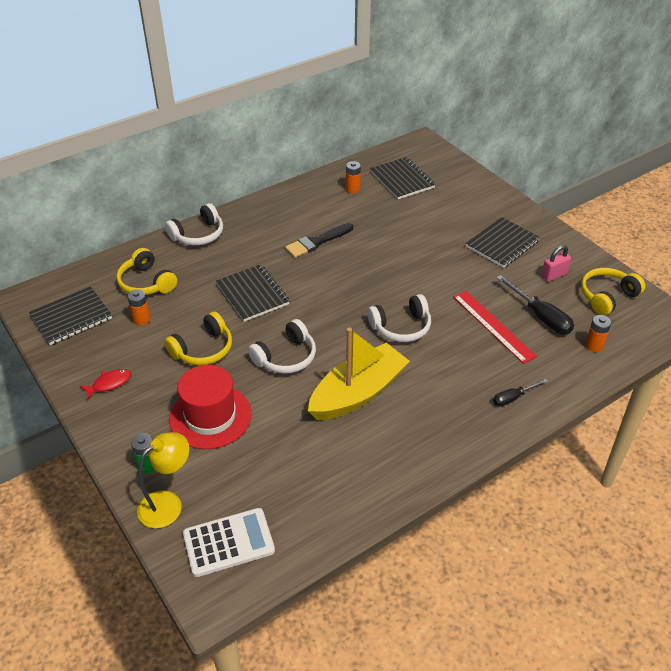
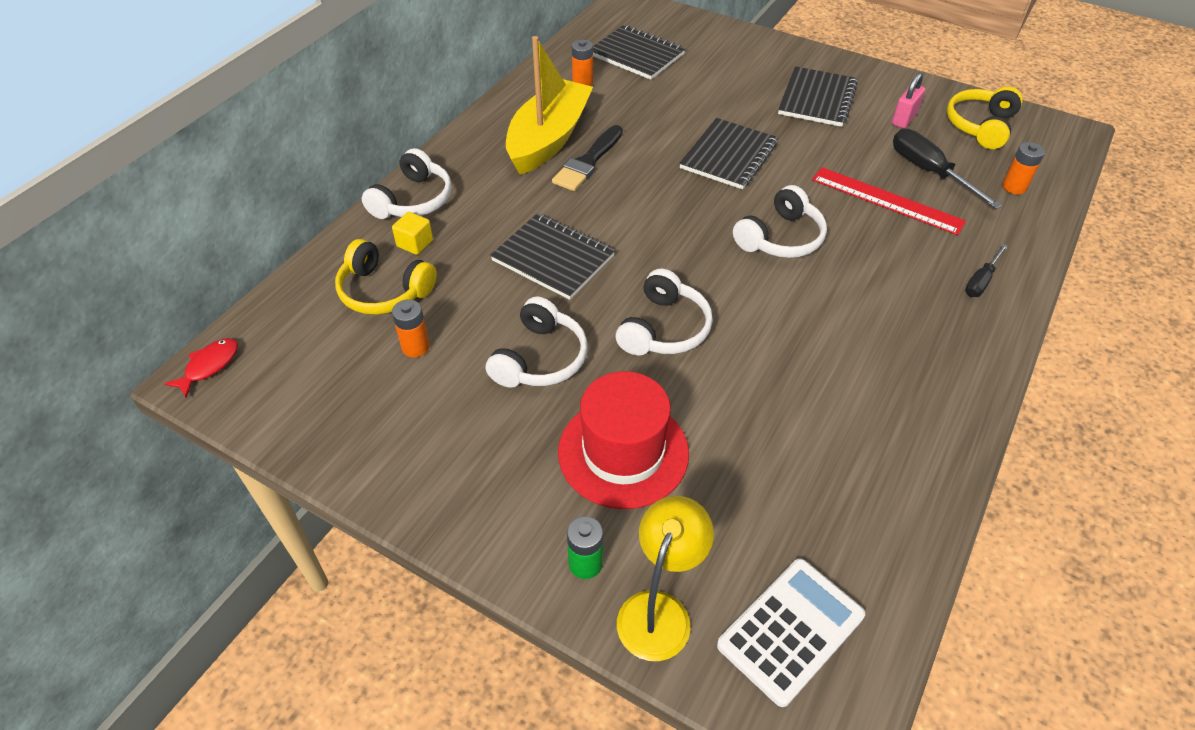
camera: 25 degrees left, 5 degrees up
black notebook [29,286,112,345] -> black notebook moved to [679,118,778,189]
red fish [80,369,131,400] -> red fish moved to [164,338,238,397]
yellow headphones [164,312,232,365] -> white headphones [486,297,588,388]
yellow boat [308,327,410,420] -> yellow boat moved to [506,36,593,175]
black screwdriver [496,275,574,334] -> black screwdriver turned 150 degrees counterclockwise [893,129,1002,209]
none -> yellow cube [392,212,433,255]

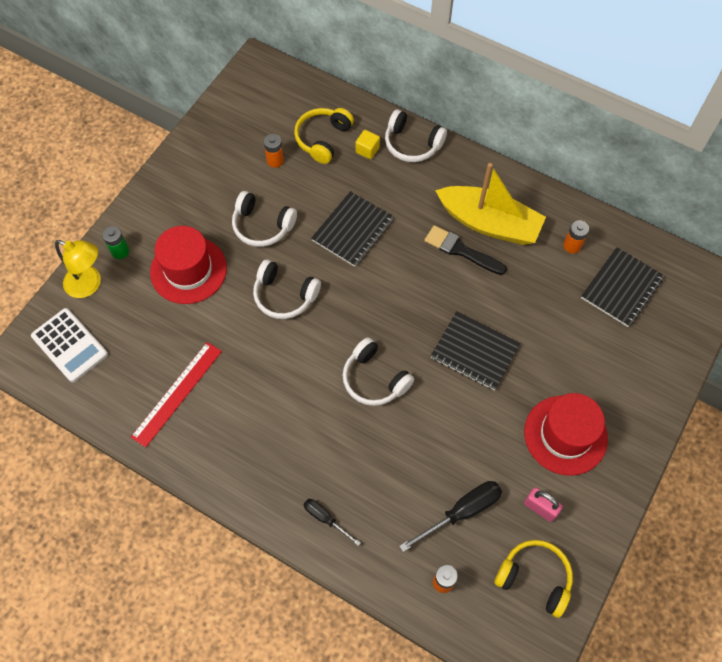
camera: 90 degrees right, 15 degrees up
red fish [164,338,238,397] -> none
black notebook [778,66,858,127] -> red hat [524,393,608,476]
red ruler [812,167,966,235] -> red ruler moved to [131,342,222,448]

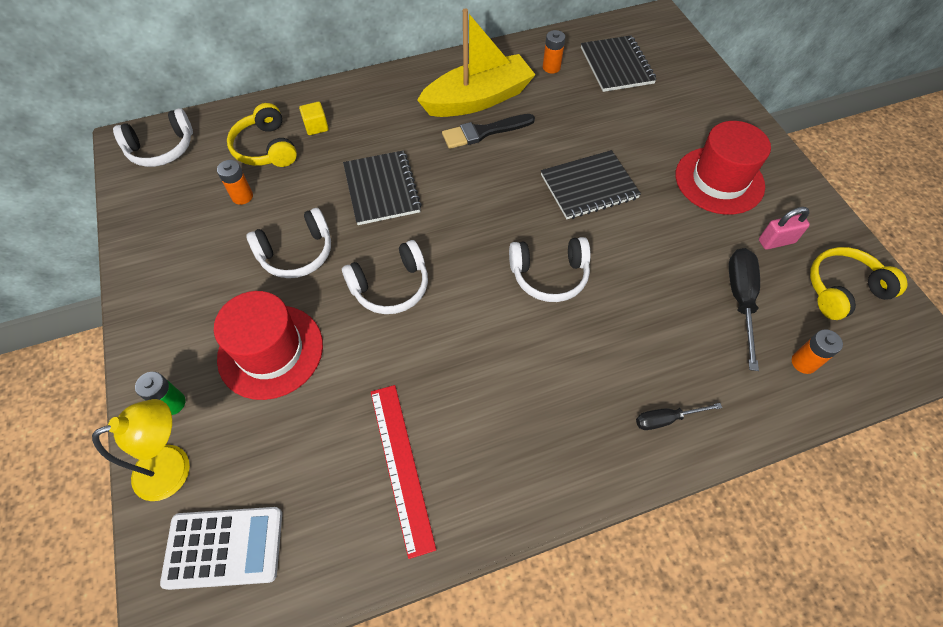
camera: 50 degrees left, 5 degrees down
white headphones [385,109,447,162] -> white headphones moved to [113,108,193,167]

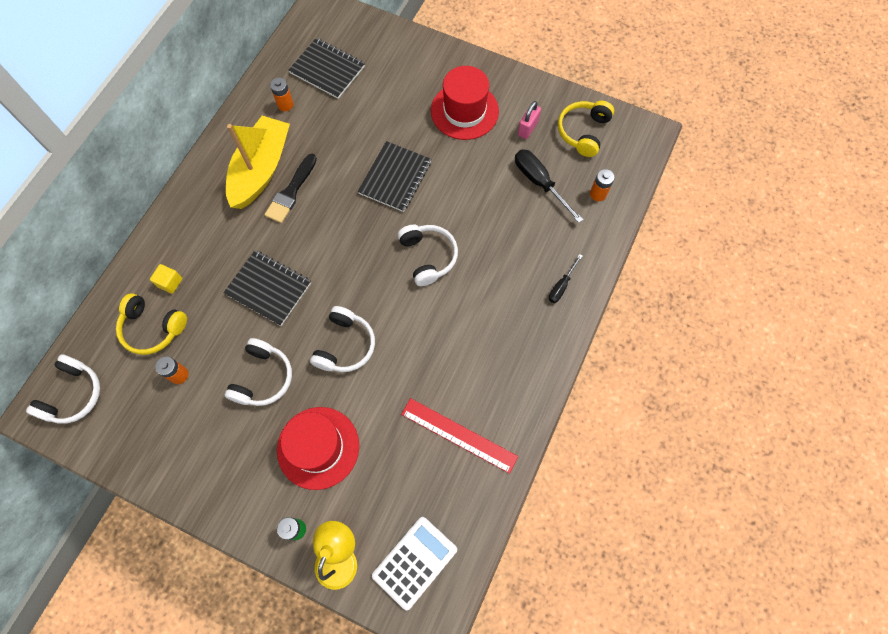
camera: 45 degrees left, 10 degrees up
white headphones [509,237,591,302] -> white headphones turned 60 degrees counterclockwise [398,225,458,286]

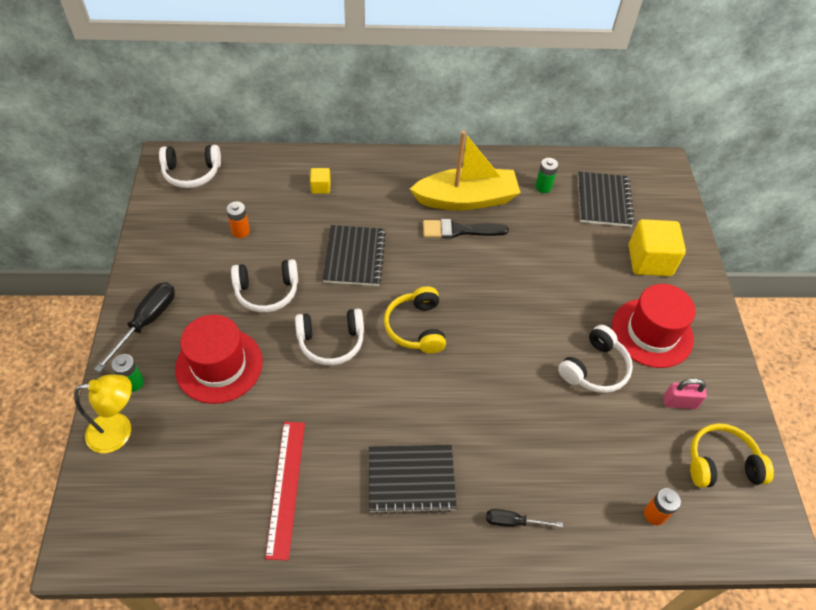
camera: 60 degrees right, 15 degrees down
yellow headphones [116,293,187,355] -> yellow headphones moved to [384,286,446,354]
orange battery [270,77,294,111] -> green battery [535,158,558,193]
black notebook [357,141,431,212] -> black notebook moved to [369,445,457,514]
white calculator [372,517,457,610] -> none
white headphones [398,225,458,286] -> white headphones moved to [558,325,633,393]
black screwdriver [515,149,583,223] -> black screwdriver moved to [94,282,175,373]
none -> yellow cube [629,219,686,276]

